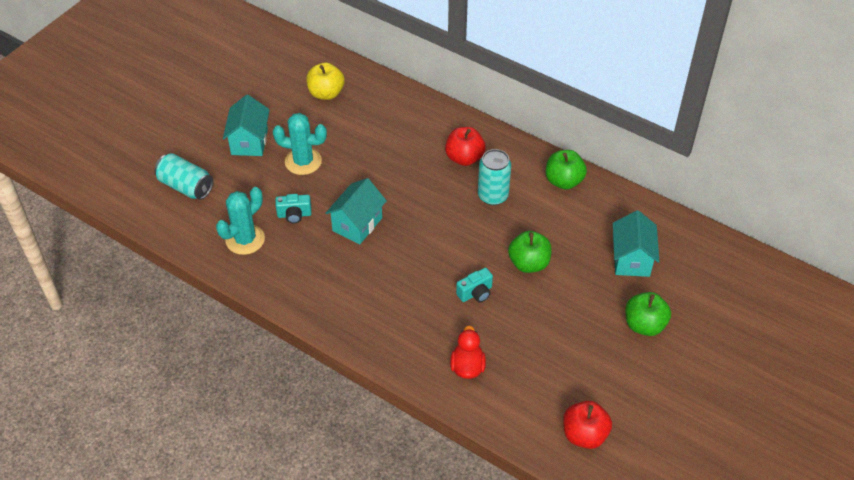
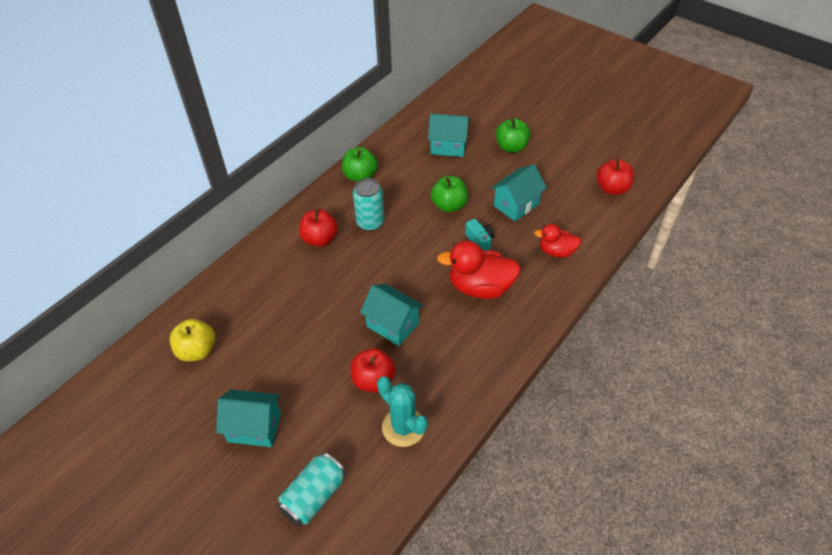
camera: 85 degrees left, 0 degrees up
turquoise cactus [273,113,327,175] -> none
turquoise camera [275,194,312,224] -> red apple [350,348,396,392]
none -> red duck [437,240,521,299]
none -> turquoise house [491,164,547,221]

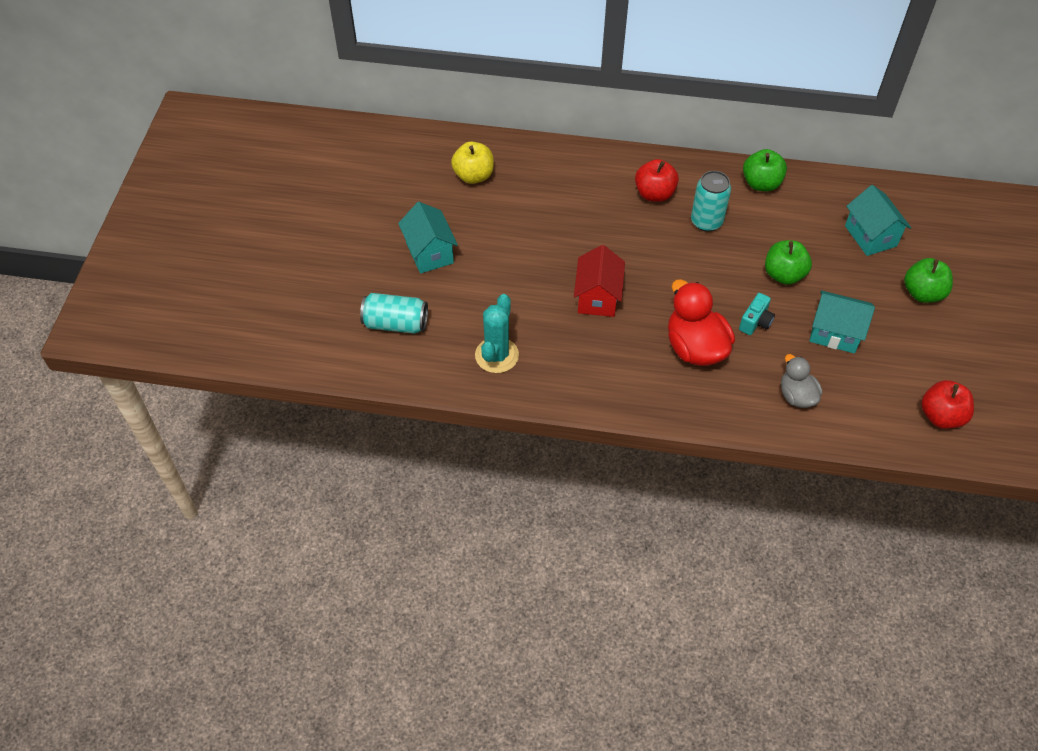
camera: 60 degrees right, 5 degrees up
red apple [350,348,396,392] -> none
turquoise house [360,284,424,346] -> red house [574,245,625,317]
red duck [534,224,581,258] -> grey duck [781,354,822,408]

